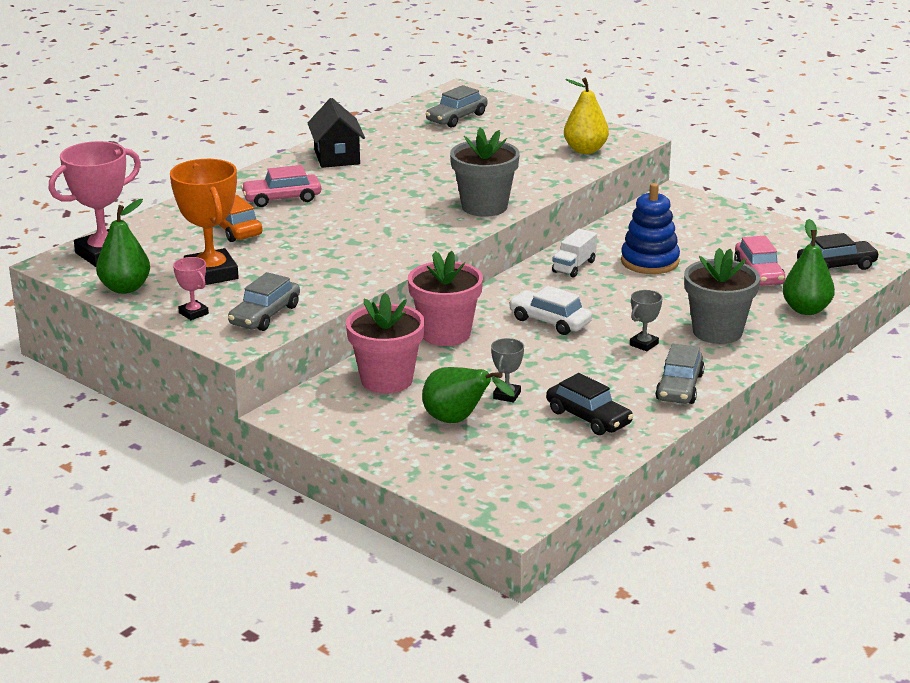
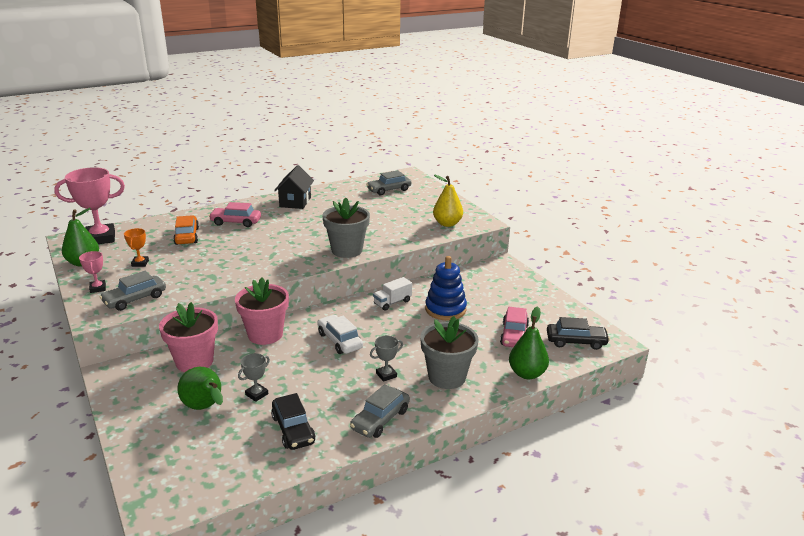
camera: 20 degrees right, 0 degrees up
orange trophy [170,159,239,285] -> orange trophy [124,228,149,267], size x0.48

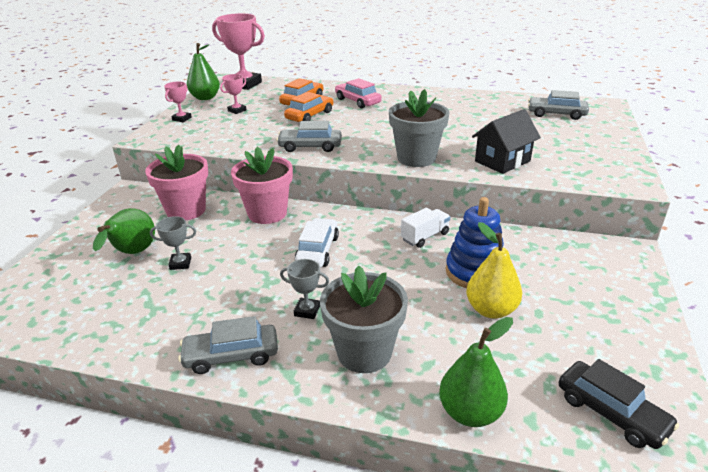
camera: 45 degrees right, 5 degrees up
grey car [99,271,166,311] -> grey car moved to [276,121,342,152]
orange trophy [124,228,149,267] -> pink trophy [220,74,246,114]
black car [271,393,316,450] -> none
black house [274,165,314,209] -> black house moved to [472,109,541,174]
white truck [373,277,412,311] -> white truck turned 135 degrees clockwise [401,208,450,248]
yellow pear [433,175,463,227] -> yellow pear moved to [466,222,522,319]
pink car [500,307,529,347] -> none
none -> orange car [284,92,333,122]

